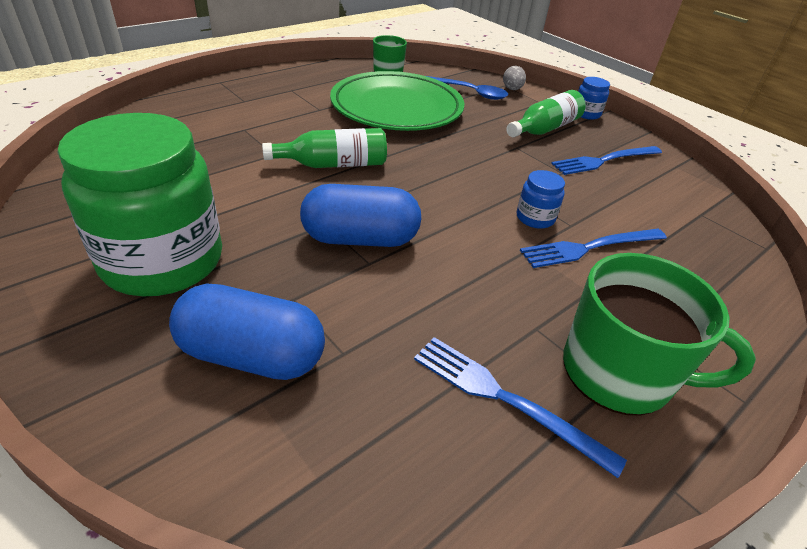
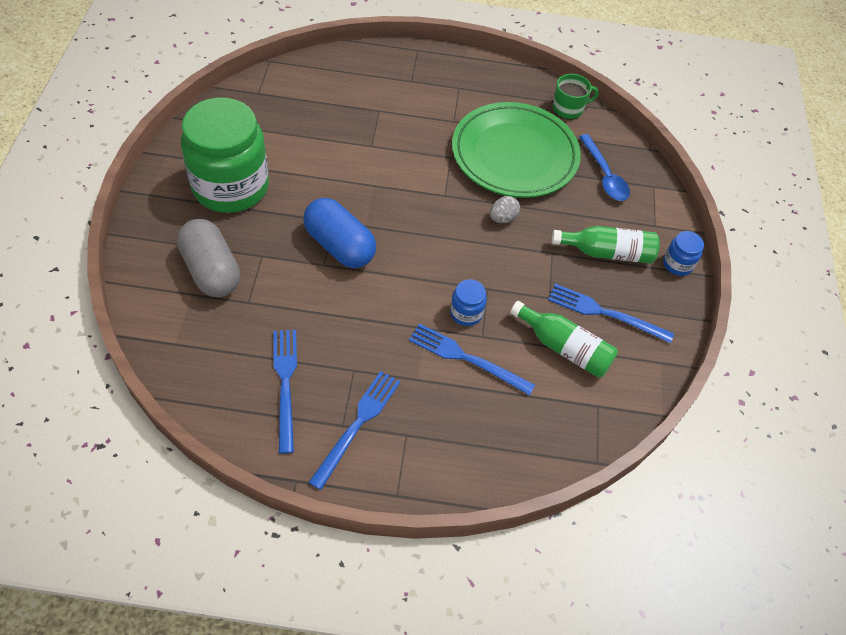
camera: 45 degrees right, 15 degrees up
blue capsule [169,283,325,380] -> grey capsule [177,219,240,297]
green bottle [262,128,387,168] -> green bottle moved to [510,301,618,378]
grey egg [503,66,526,90] -> grey egg moved to [490,196,520,223]
green mug [563,253,756,415] -> blue fork [308,371,400,490]

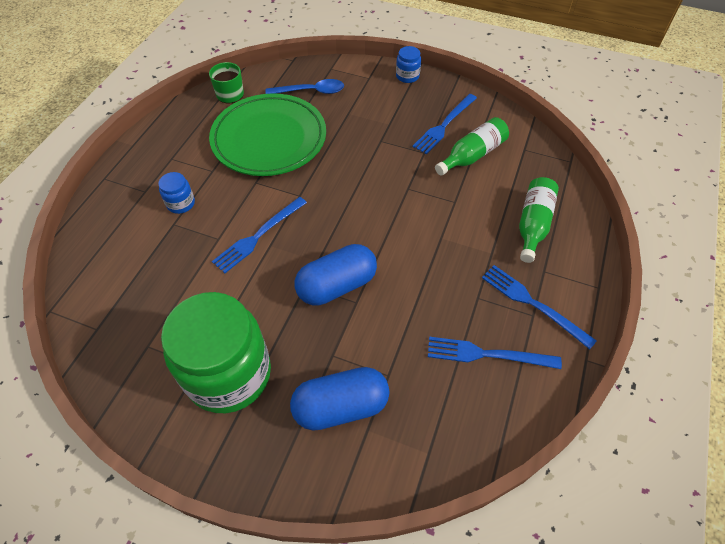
camera: 70 degrees left, 0 degrees up
grey capsule [177,219,240,297] -> blue capsule [290,367,390,431]
blue fork [409,323,535,396] -> blue fork moved to [212,197,307,273]
blue jar [450,279,487,326] -> blue jar moved to [158,172,195,214]
grey egg [490,196,520,223] -> none
green bottle [552,226,660,263] -> green bottle moved to [519,177,559,263]

